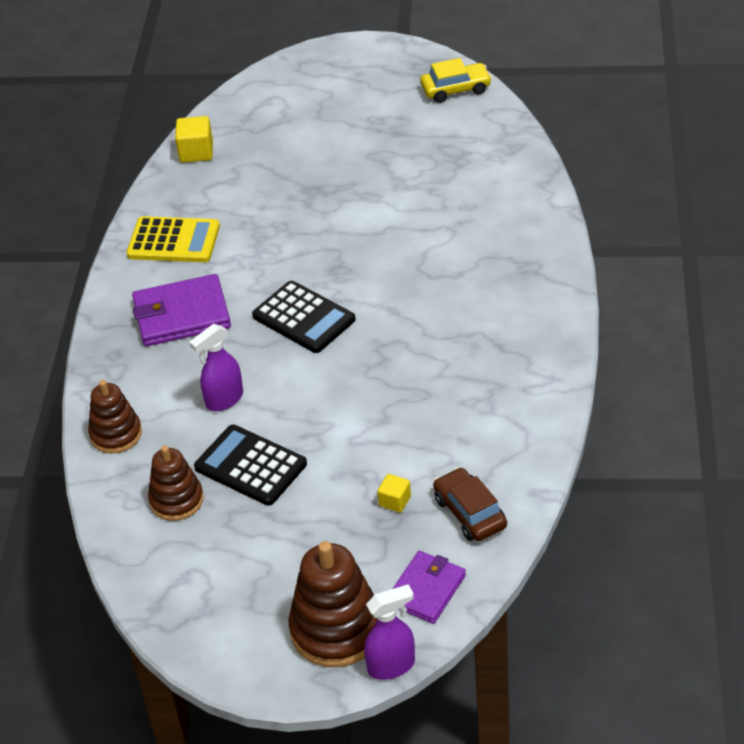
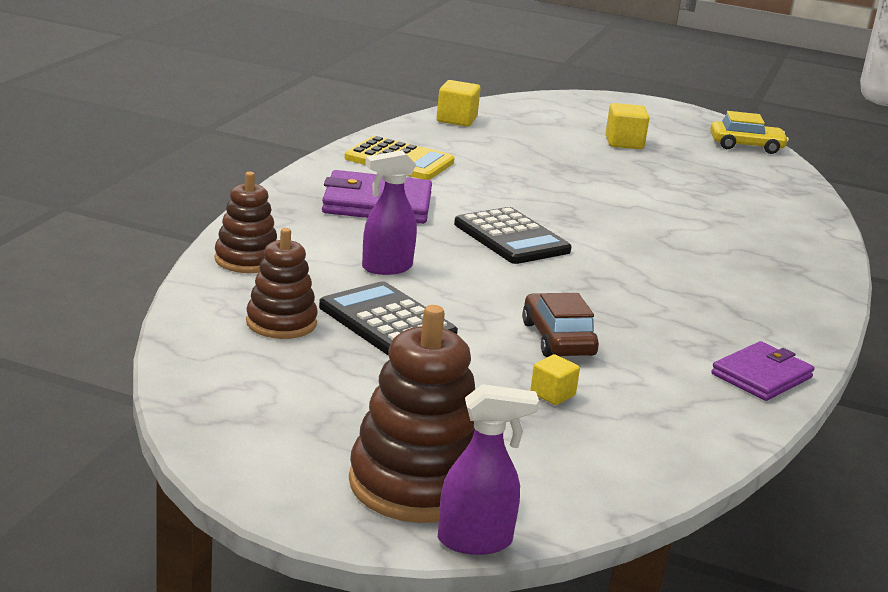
camera: 10 degrees right, 20 degrees down
purple wallet [393,551,466,624] -> purple wallet moved to [711,341,815,401]
brown car [433,467,507,542] -> brown car moved to [522,293,599,357]
none -> yellow cube [605,103,650,149]

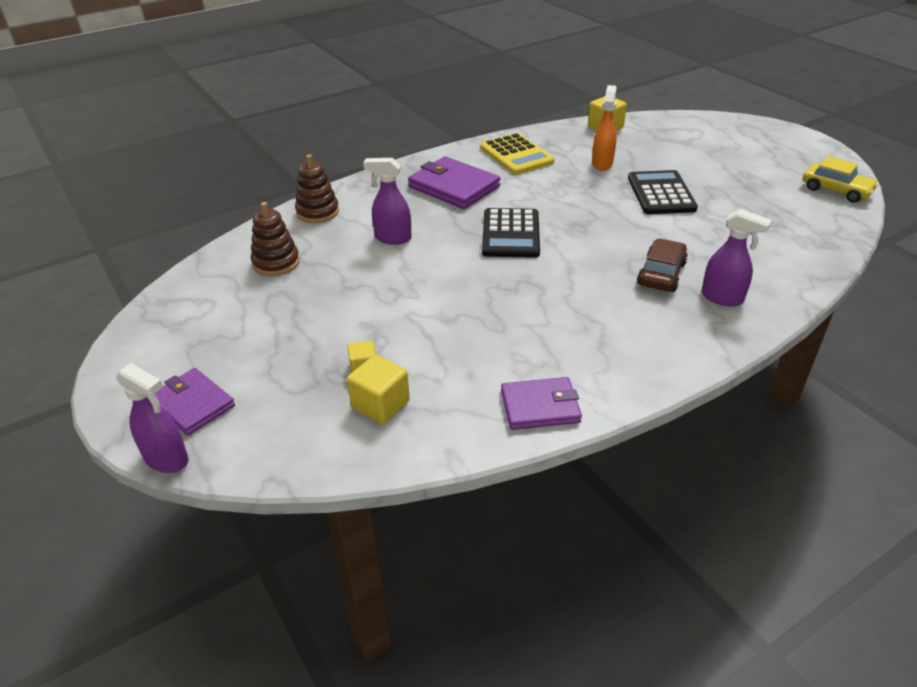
camera: 40 degrees right, 15 degrees up
black calculator [319,281,458,356] -> black calculator moved to [628,170,698,214]
brown stacking toy [349,305,475,523] -> purple wallet [154,368,235,436]
brown car [522,293,599,357] -> brown car moved to [637,239,688,292]
yellow cube [605,103,650,149] -> yellow cube moved to [347,355,410,424]
none -> orange spray bottle [592,85,617,171]
none -> purple spray bottle [701,209,772,306]

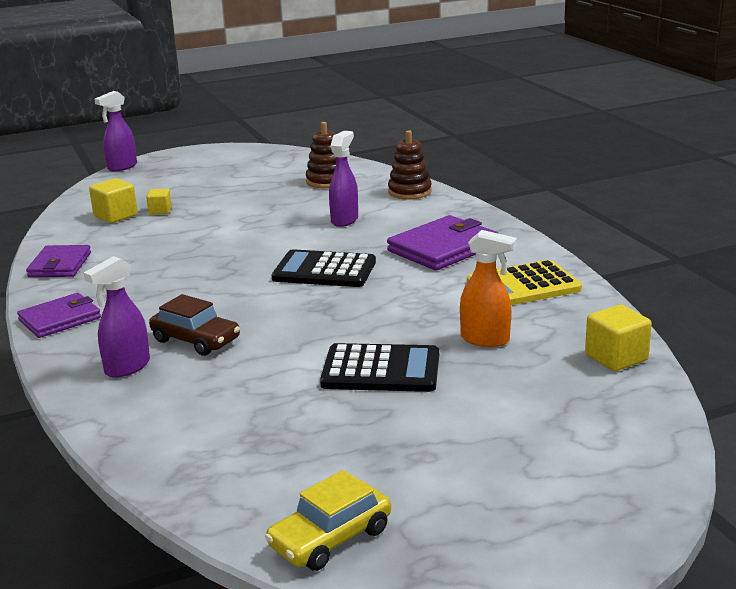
camera: 100 degrees right, 15 degrees down
purple wallet [154,368,235,436] -> purple wallet moved to [17,293,101,338]

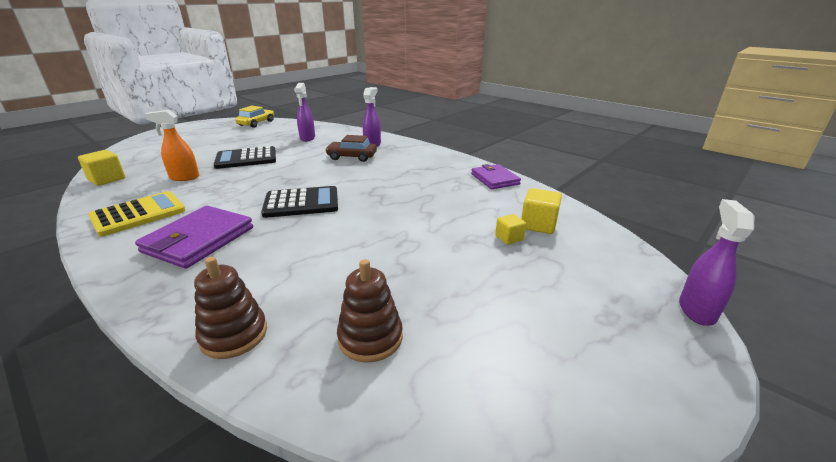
camera: 155 degrees right, 5 degrees up
purple wallet [17,293,101,338] -> none
purple spray bottle [329,131,358,227] -> purple spray bottle moved to [294,83,315,142]

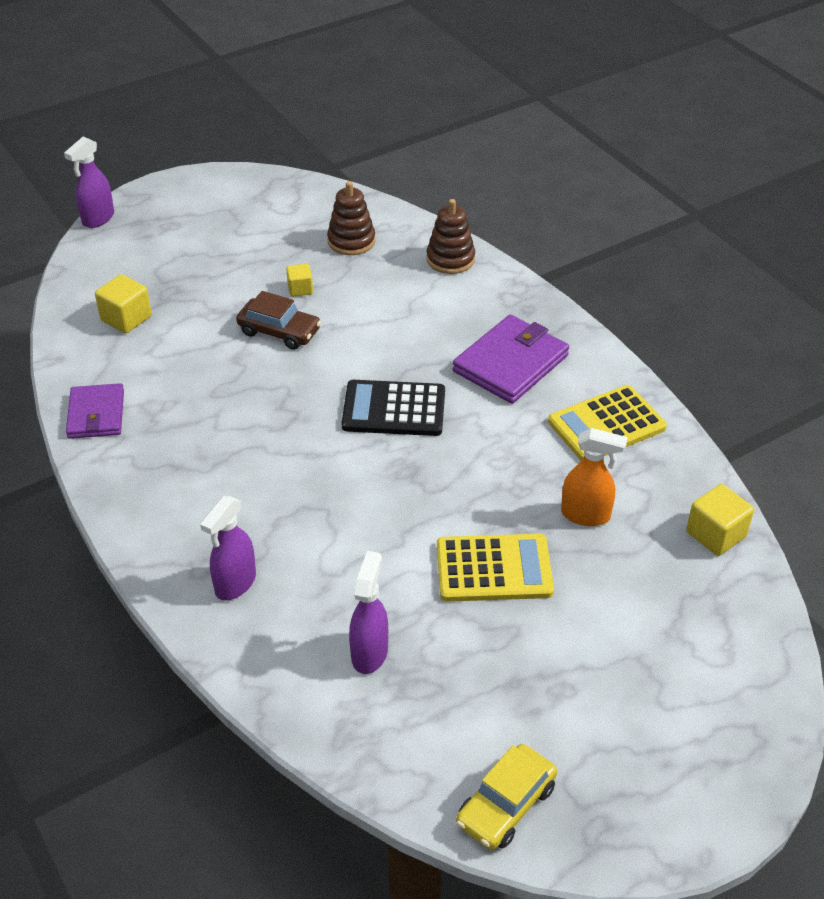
camera: 165 degrees left, 15 degrees up
black calculator [214,146,276,169] -> yellow calculator [437,534,554,602]
brown car [325,135,377,162] -> brown car moved to [236,291,321,350]
yellow cube [495,214,526,245] -> yellow cube moved to [286,264,313,297]

